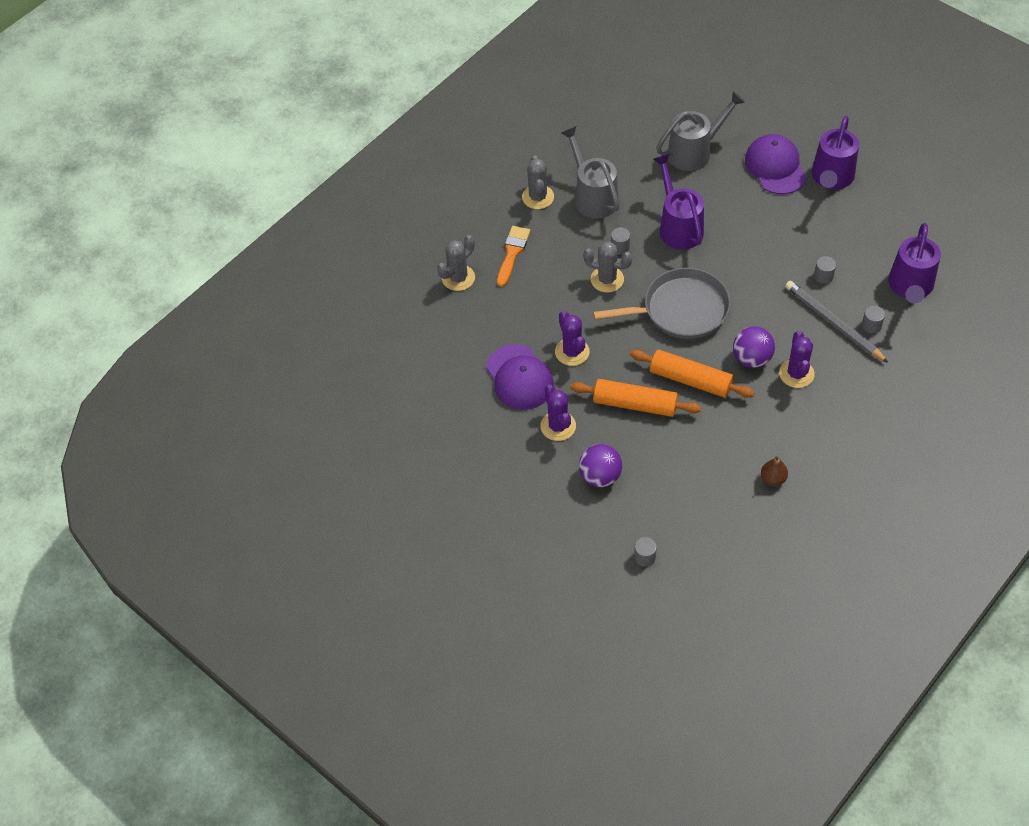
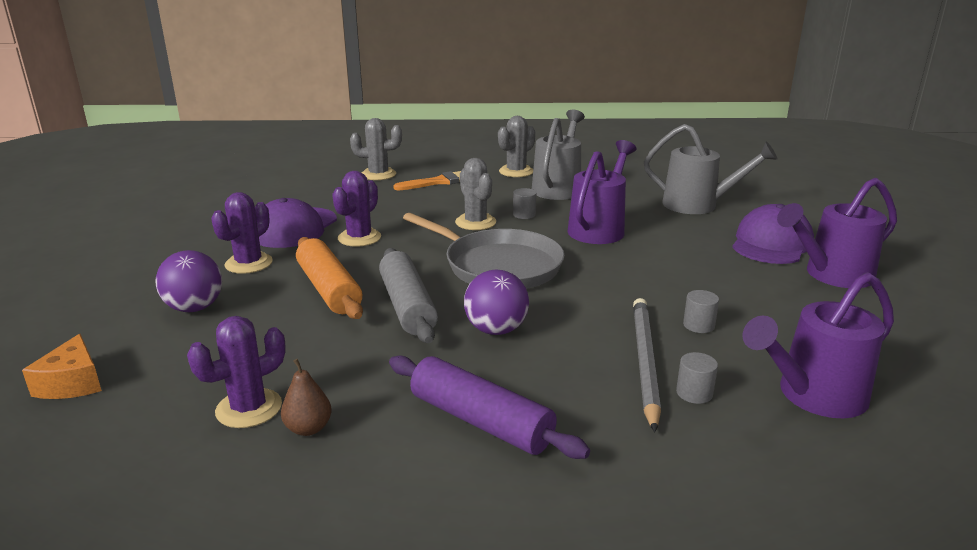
camera: 45 degrees right, 30 degrees down
orange rolling pin [630,350,755,398] -> grey rolling pin [379,248,438,343]
grey cylinder [634,537,657,566] -> orange cheese [22,334,102,399]
purple cactus [779,331,815,388] -> purple cactus moved to [187,316,286,428]
none -> purple rolling pin [389,356,590,459]

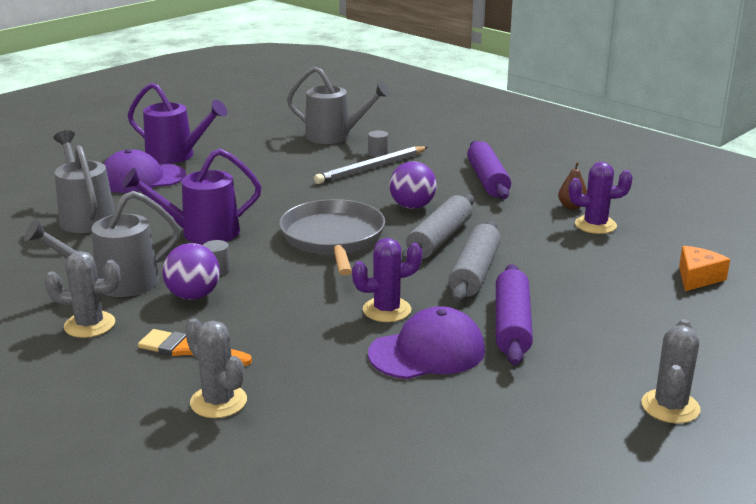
camera: 135 degrees left, 0 degrees up
purple ball [156,250,222,312] -> purple ball moved to [163,243,220,300]
purple cactus [211,192,273,274] -> purple rolling pin [496,264,533,365]
orange rolling pin [296,237,363,319] -> grey rolling pin [449,221,501,302]
grey cactus [455,158,496,230] -> grey cactus moved to [642,319,700,423]
grey cylinder [683,290,719,333] -> none
purple watering can [743,272,894,418] -> grey watering can [287,67,390,144]

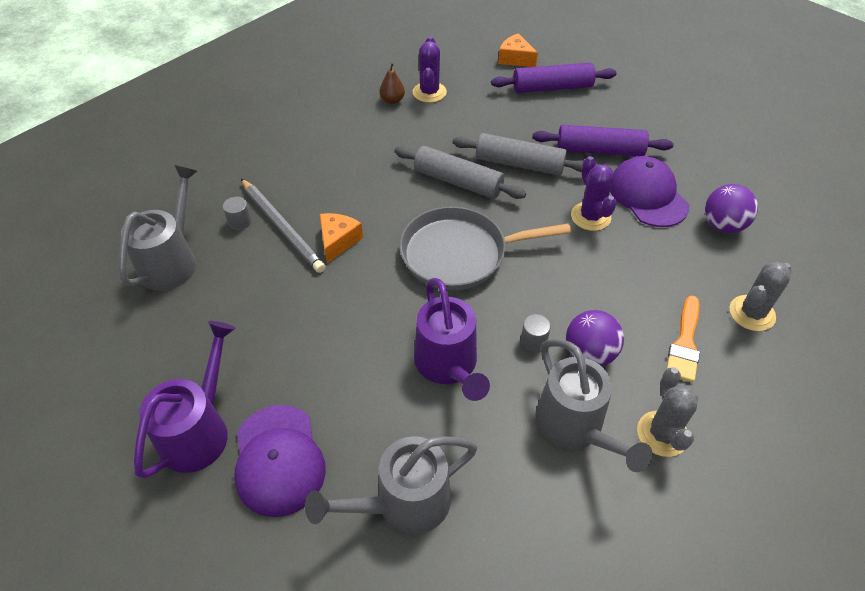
camera: 90 degrees left, 25 degrees up
purple ball [389,161,437,209] -> purple ball moved to [705,184,758,233]
purple rolling pin [467,141,511,199] -> purple rolling pin moved to [491,63,617,93]
grey cactus [642,319,700,423] -> none
none -> orange cheese [320,213,363,263]

